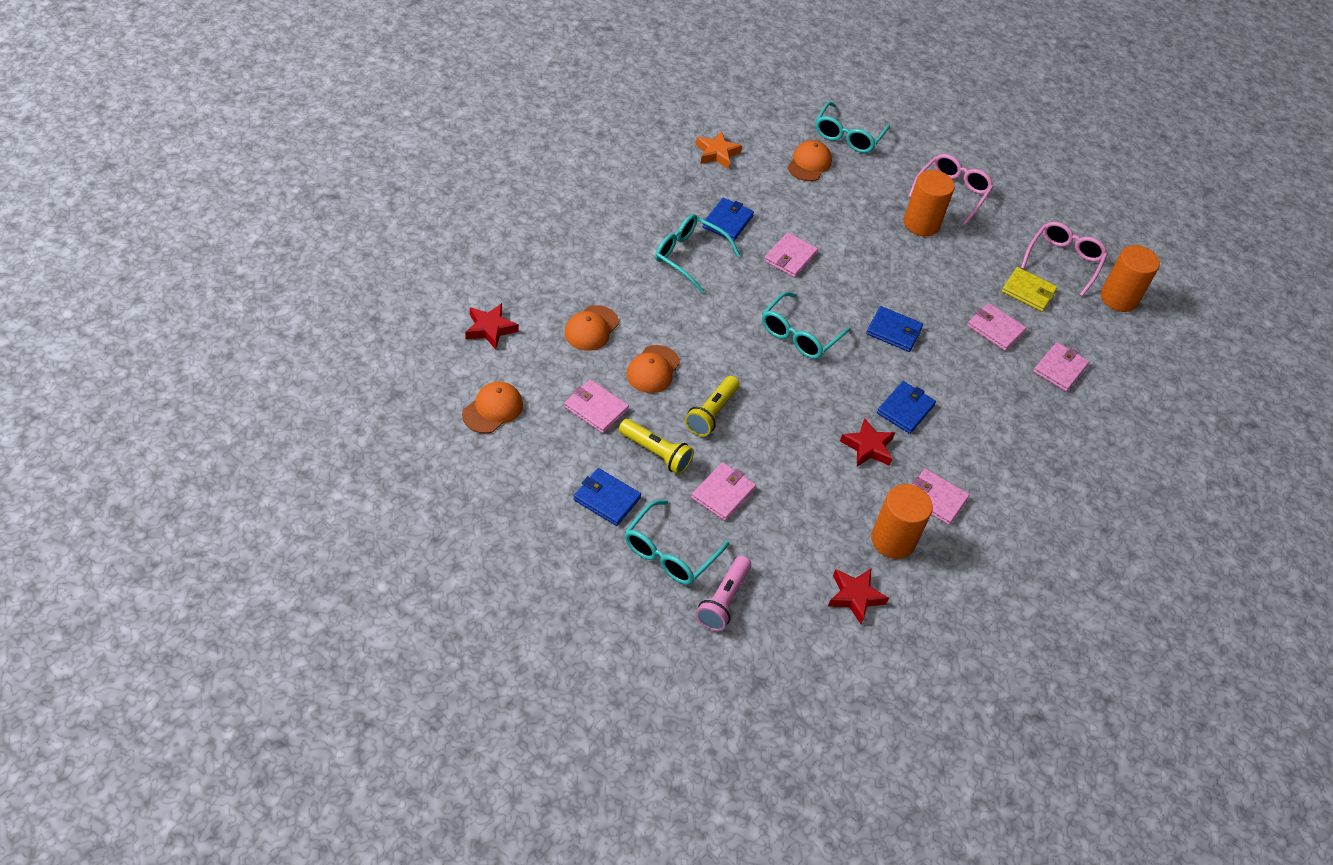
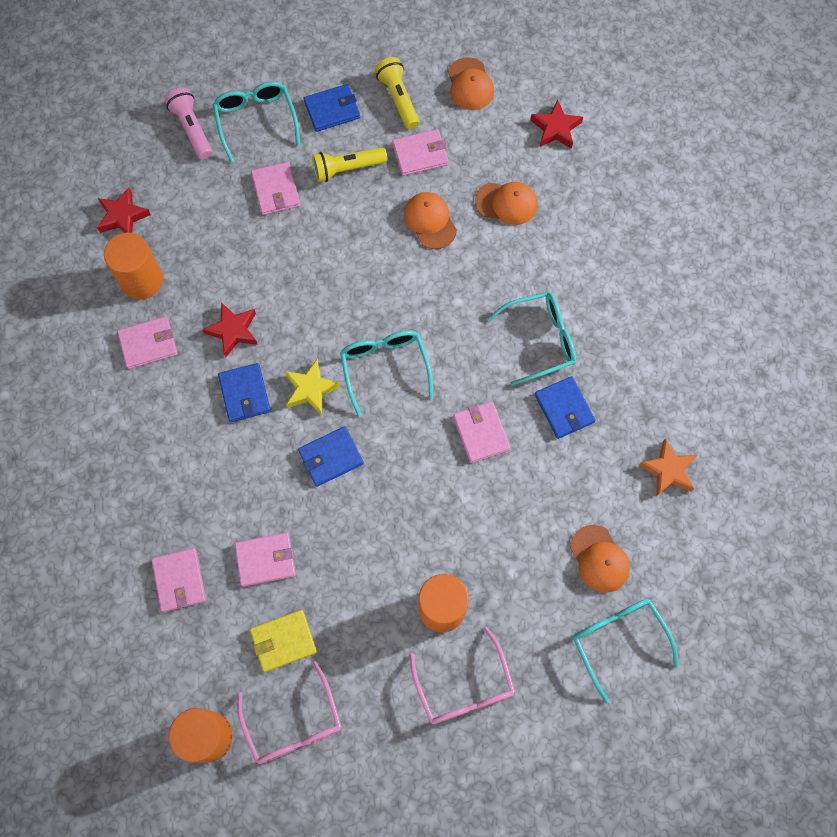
camera: 135 degrees right, 20 degrees up
orange cap [564,305,619,351] -> orange cap turned 120 degrees clockwise [475,182,537,225]
yellow flashlight [685,376,740,436] -> yellow flashlight moved to [375,57,419,129]
none -> yellow star [285,359,340,415]

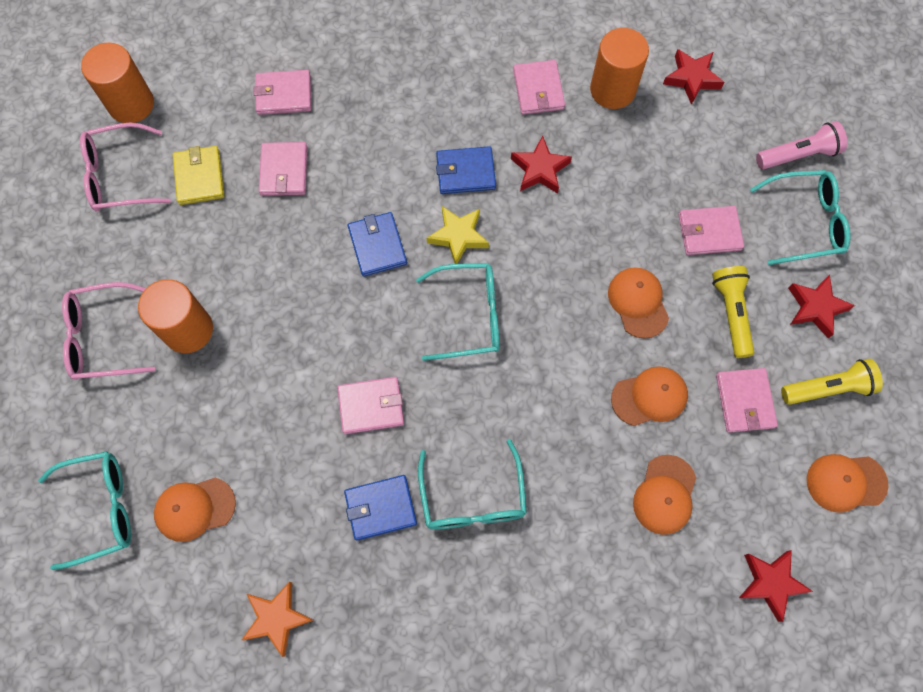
camera: 100 degrees right, 0 degrees up
blue wallet [304,84,360,132] -> red star [788,275,855,339]
none -> orange cap [608,268,669,339]

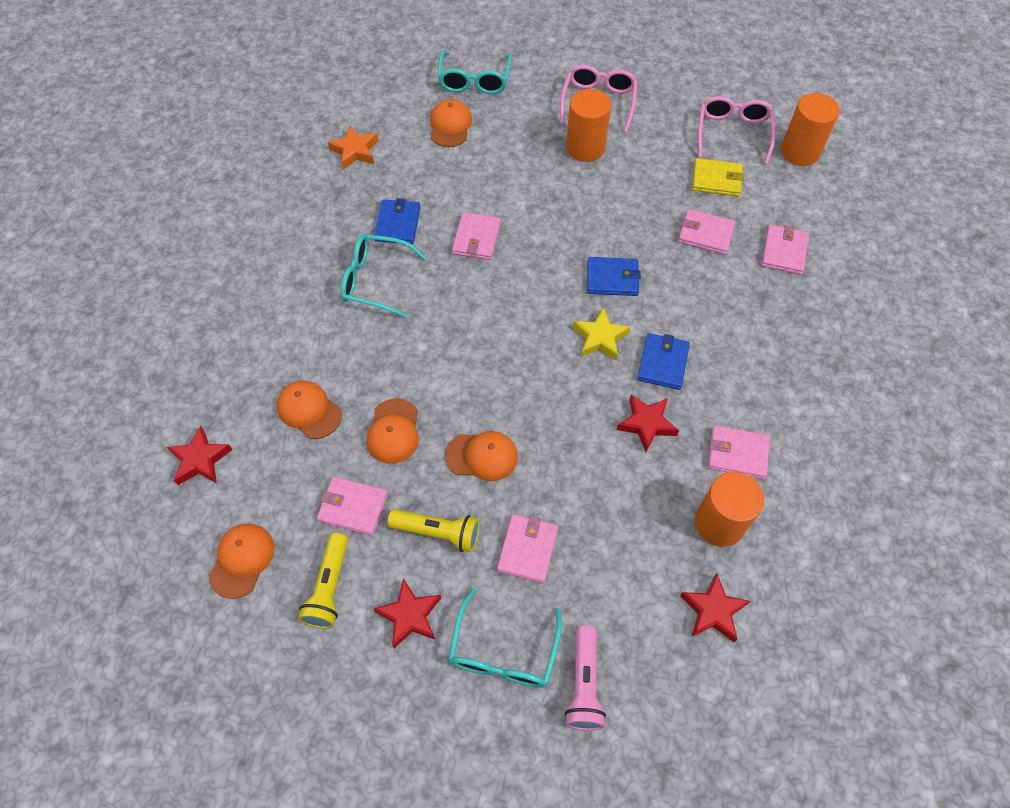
camera: 110 degrees right, 10 degrees down
turquoise glasses [416,263,499,361] -> none

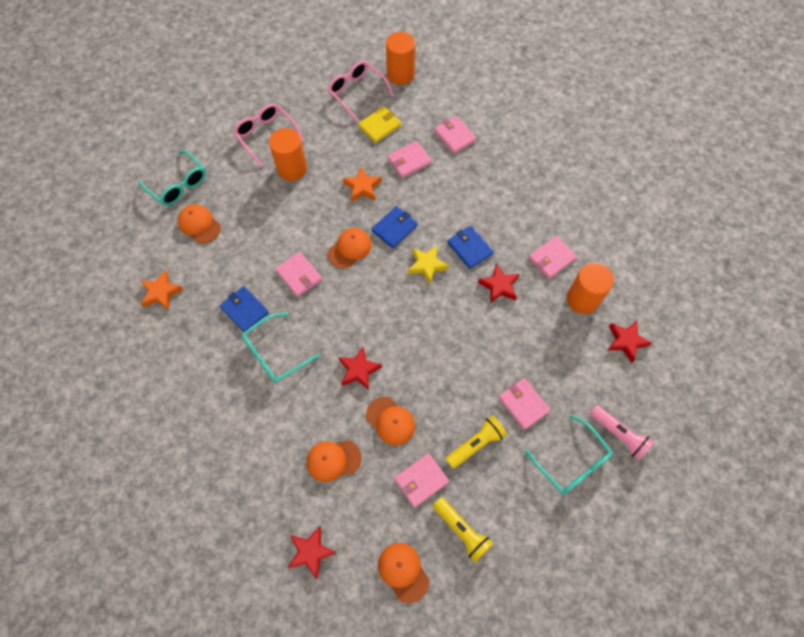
camera: 50 degrees left, 5 degrees up
red star [374,578,441,648] -> red star moved to [338,347,382,390]
orange cap [445,431,518,481] -> orange cap moved to [327,228,372,269]
none -> orange star [343,166,382,202]

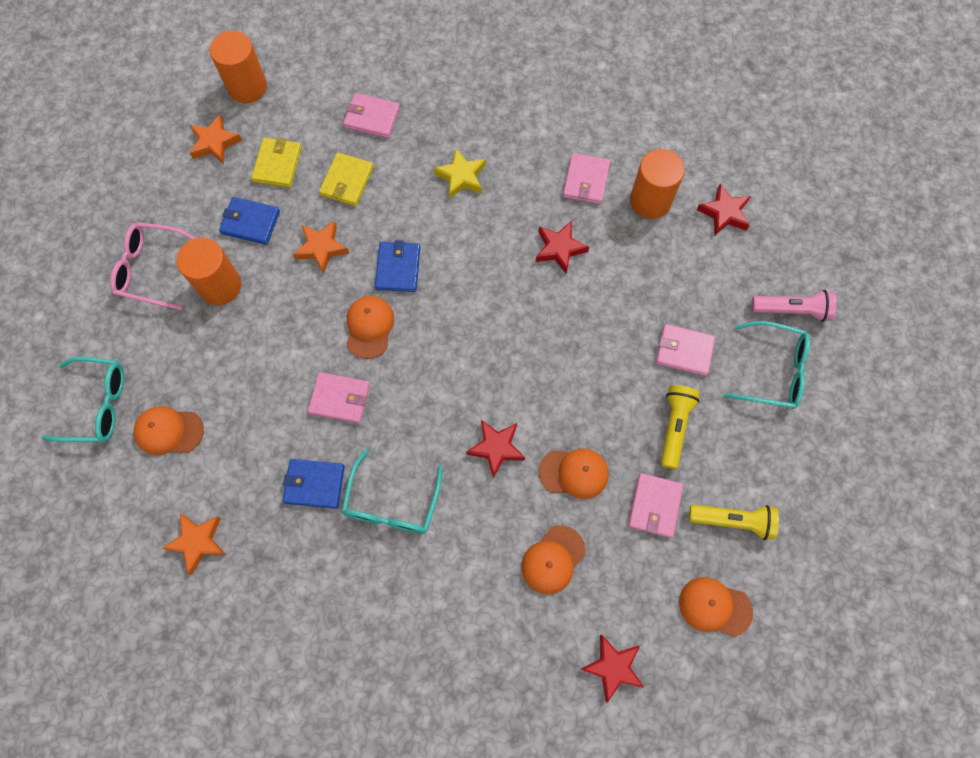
camera: 40 degrees left, 5 degrees up
pink glasses [328,61,394,122] -> orange star [189,114,242,164]
pink wallet [388,141,432,178] -> yellow wallet [319,152,374,206]
yellow star [408,246,449,284] -> yellow star moved to [434,148,486,199]
blue wallet [447,226,494,269] -> blue wallet moved to [219,197,280,245]

